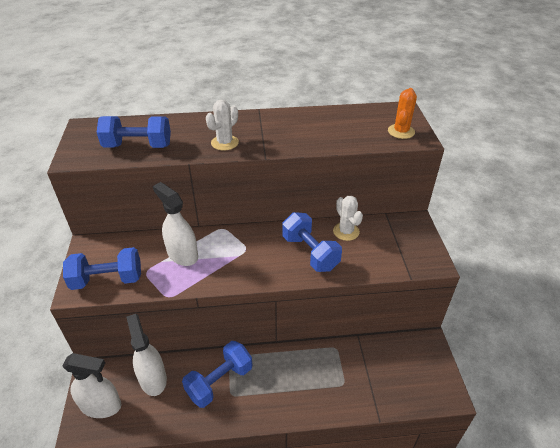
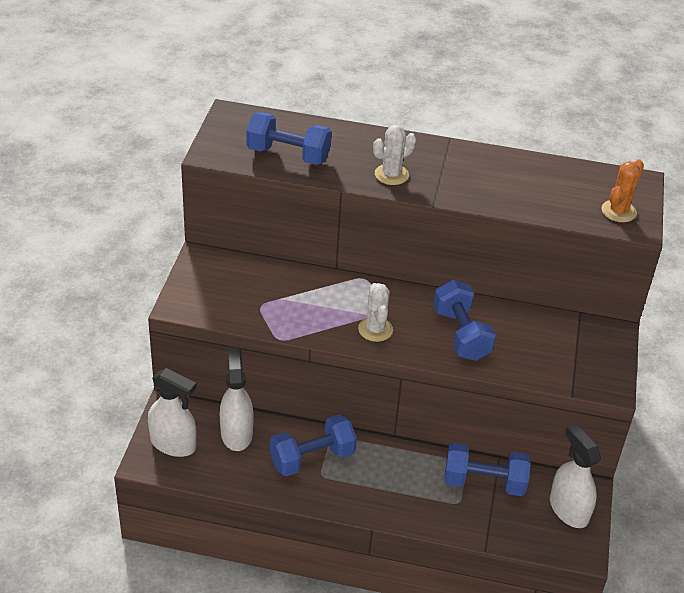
camera: 15 degrees right, 0 degrees up
blue dumbbell [63,247,141,290] -> blue dumbbell moved to [444,443,531,496]
white spray bottle [153,182,198,266] -> white spray bottle moved to [550,423,601,528]
white cactus [333,196,363,241] -> white cactus moved to [358,283,393,342]

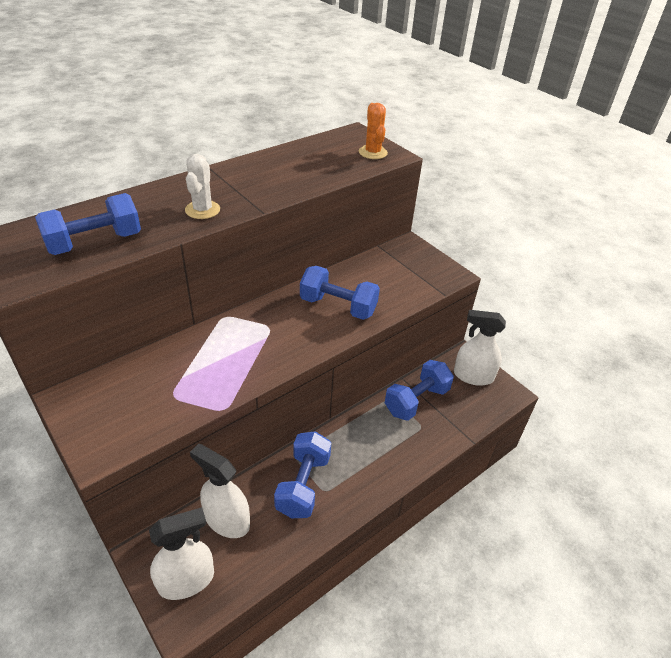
camera: 50 degrees left, 0 degrees up
white cactus [358,283,393,342] -> none

